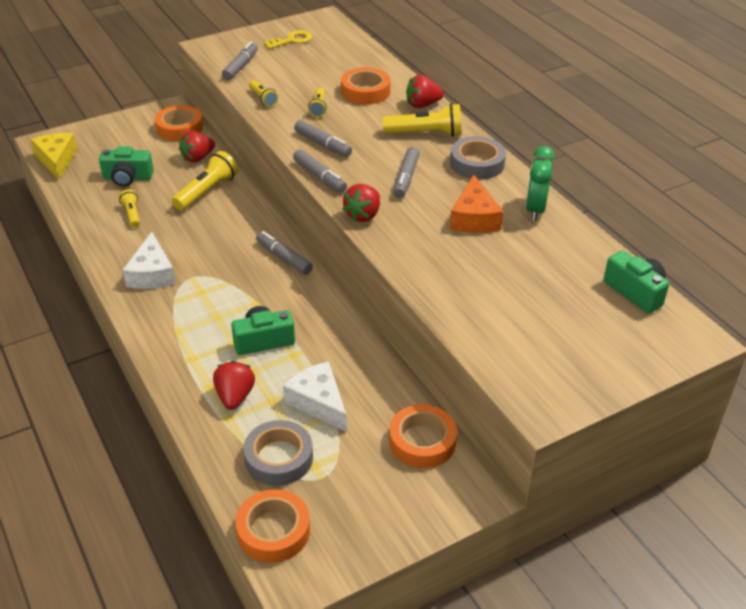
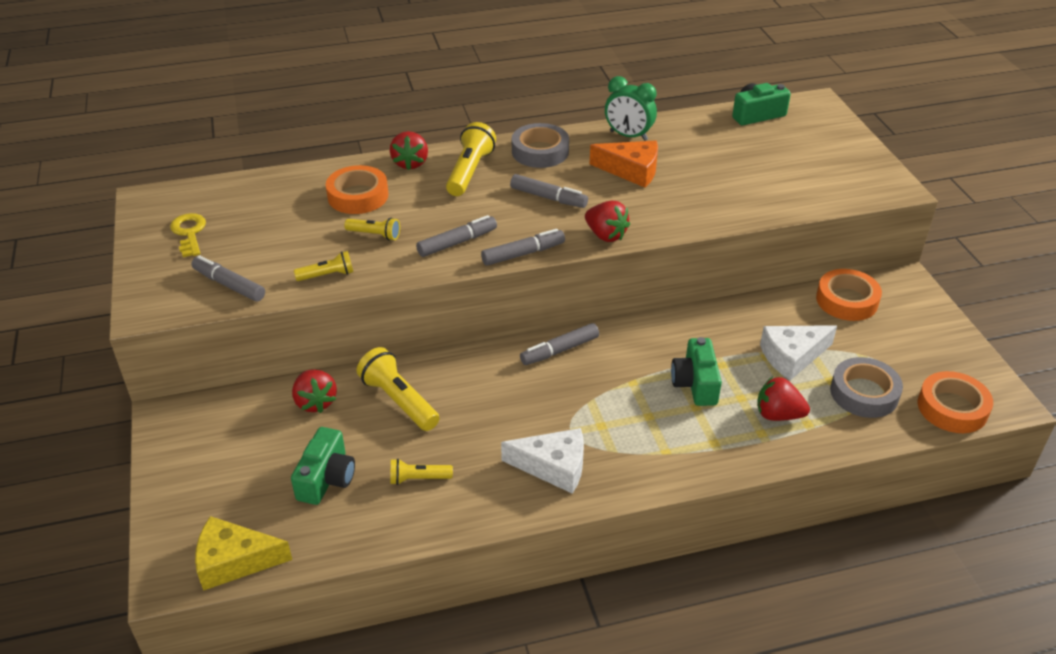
camera: 75 degrees left, 0 degrees up
orange tape [155,105,203,141] -> none

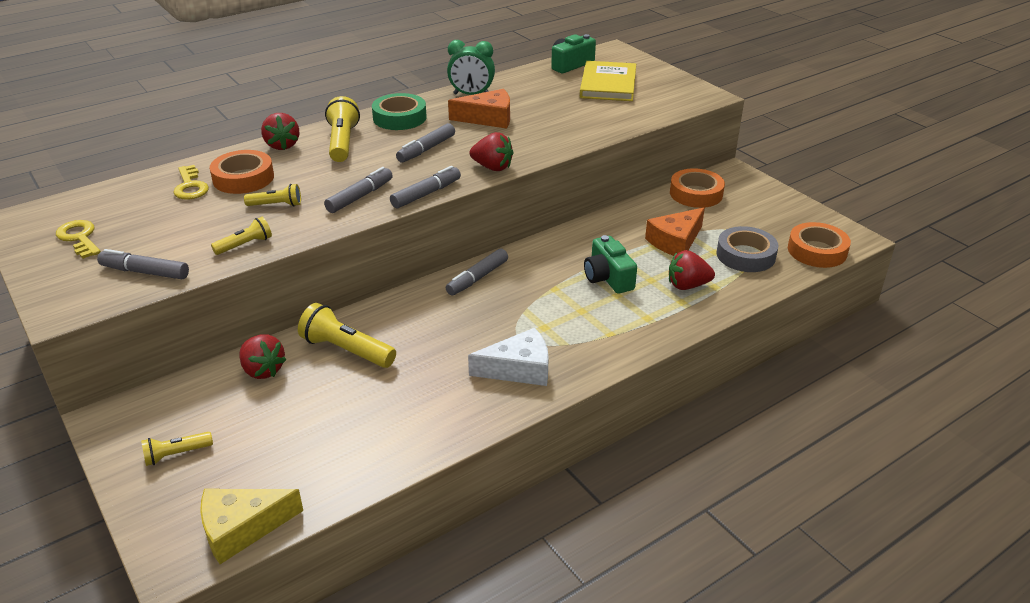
camera: 20 degrees left, 5 degrees down
green camera [291,427,355,505] -> none
yellow flashlight [390,459,453,485] -> yellow flashlight moved to [141,432,213,466]
grey marker [510,174,588,208] -> grey marker turned 120 degrees clockwise [396,123,455,163]
grey tape [512,123,569,168] -> green tape [372,93,427,130]
white cheese [760,325,837,380] -> orange cheese [645,207,705,256]
none -> yellow key [173,165,209,199]
none -> yellow book [580,61,636,101]

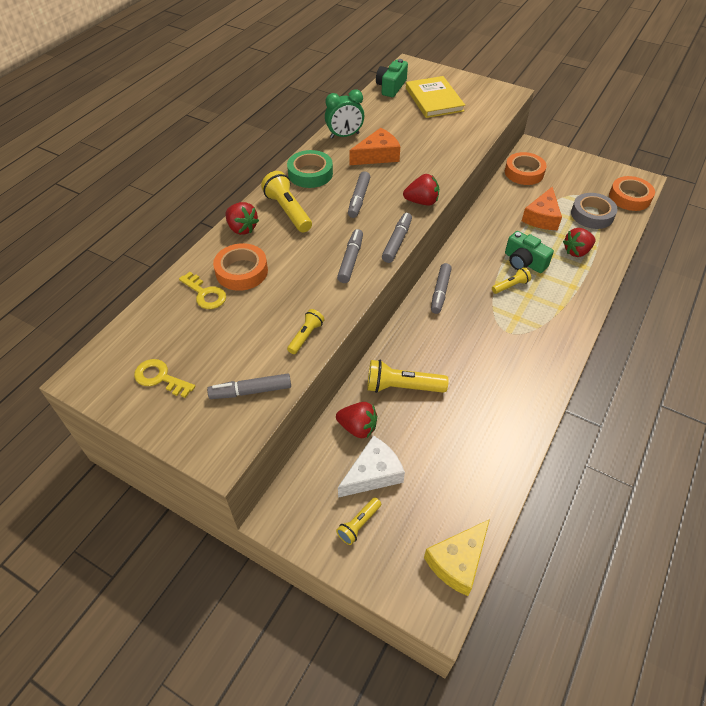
camera: 25 degrees left, 15 degrees up
yellow flashlight [244,184,301,206] -> yellow flashlight moved to [492,267,531,294]
white cheese [468,328,549,386] -> white cheese moved to [338,435,405,498]

